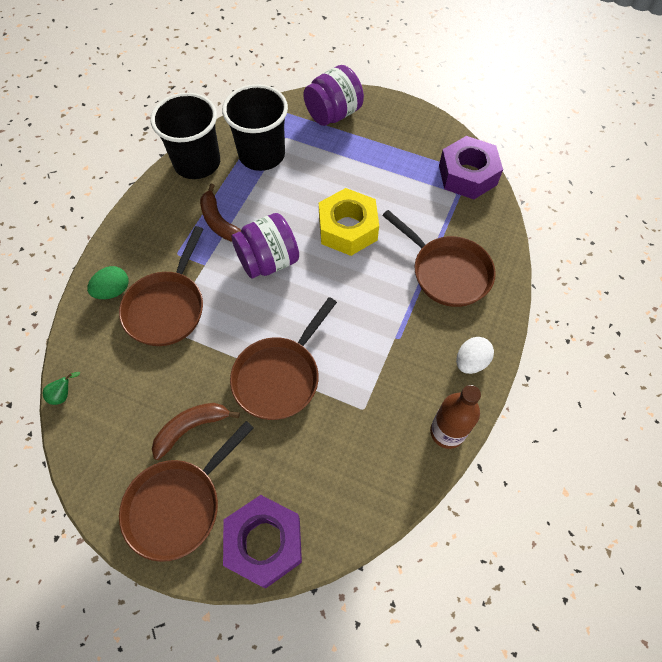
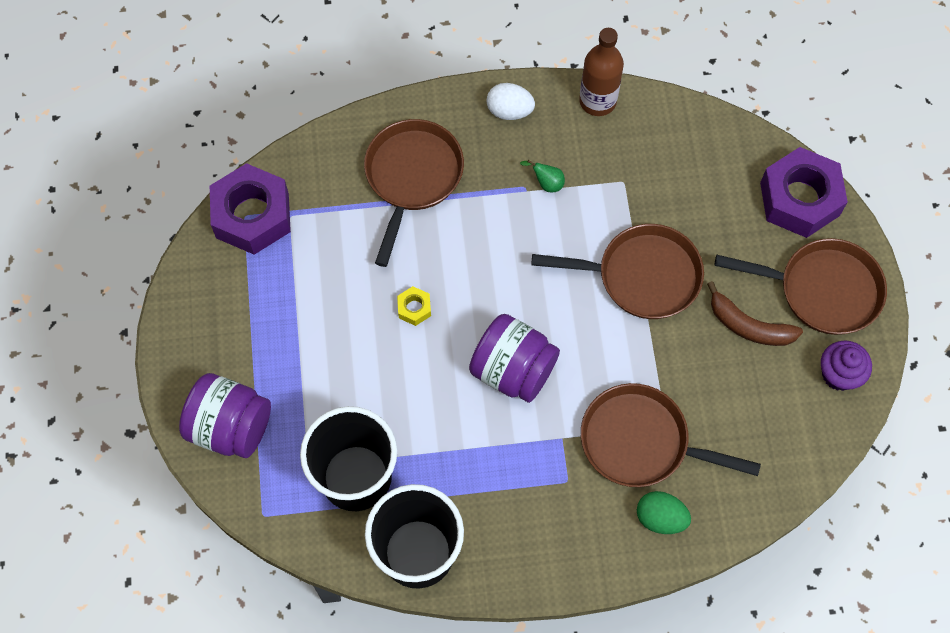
camera: 120 degrees left, 5 degrees up
green pear [43,372,80,405] -> green pear moved to [520,160,565,192]
brown pan [119,226,203,346] -> brown pan turned 150 degrees counterclockwise [581,383,761,487]
brown banana [200,184,241,241] -> none
yellow nut [319,188,379,256] -> yellow nut [397,286,431,326], size x0.43
none -> purple cupcake [821,341,872,391]

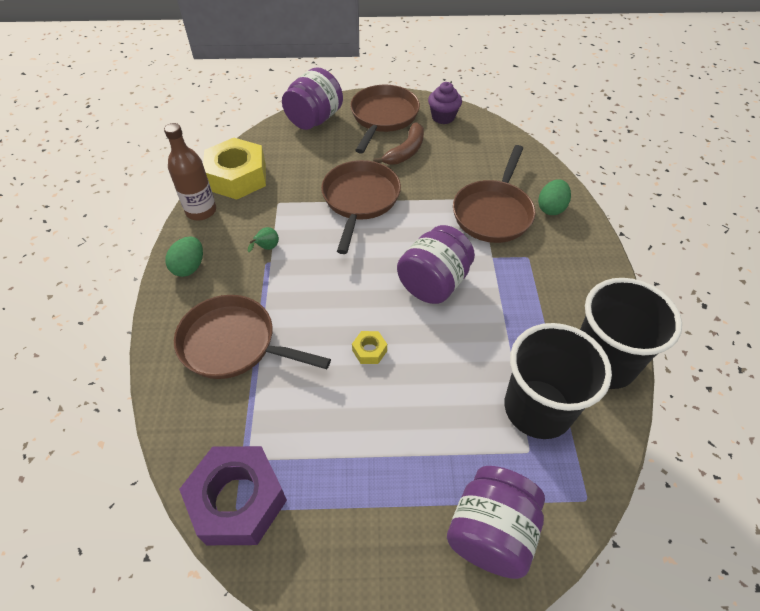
camera: 85 degrees left, 15 degrees down
white egg [486,83,535,120] -> green egg [165,236,203,277]
purple nut [760,147,848,238] -> purple jar [282,67,343,130]
none -> yellow nut [203,138,266,200]

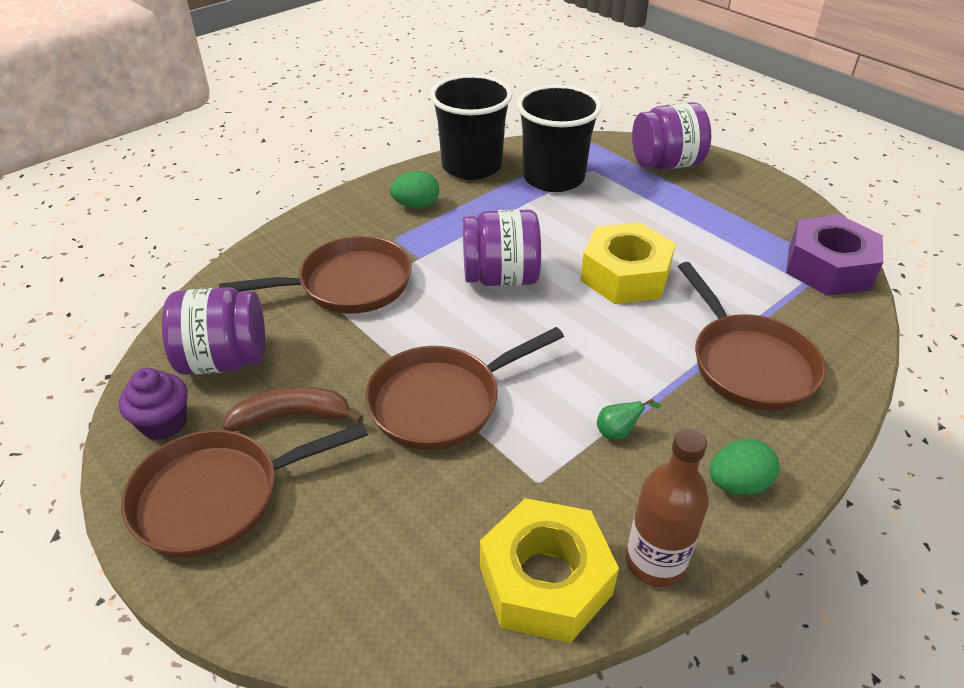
camera: 130 degrees left, 10 degrees down
purple jar [282,67,343,130] -> purple jar moved to [162,287,265,375]
yellow nut [352,331,387,364] -> yellow nut [580,222,676,304], size x2.35
green egg [538,180,571,215] -> green egg moved to [390,171,439,208]

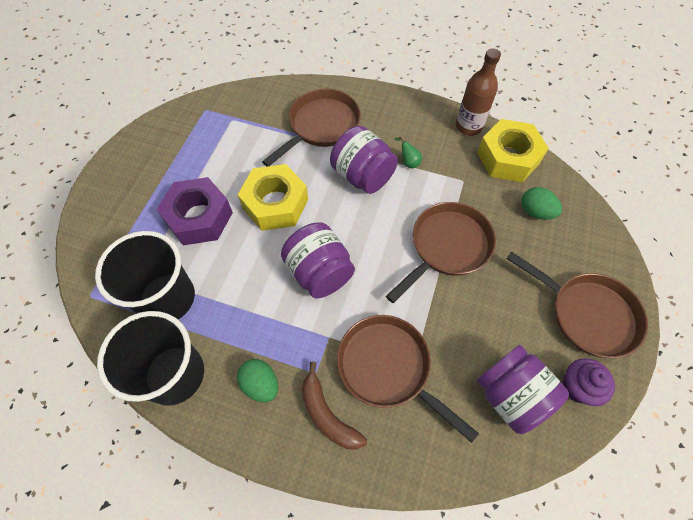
camera: 120 degrees left, 20 degrees up
brown banana [223,387,363,431] -> brown banana moved to [302,361,367,450]
brown pan [365,327,564,450] -> brown pan turned 75 degrees counterclockwise [386,202,496,303]
purple jar [632,102,711,170] -> purple jar moved to [330,126,398,194]
green egg [709,439,780,495] -> green egg moved to [521,187,562,220]
purple nut [786,215,883,296] -> purple nut moved to [156,177,233,245]

